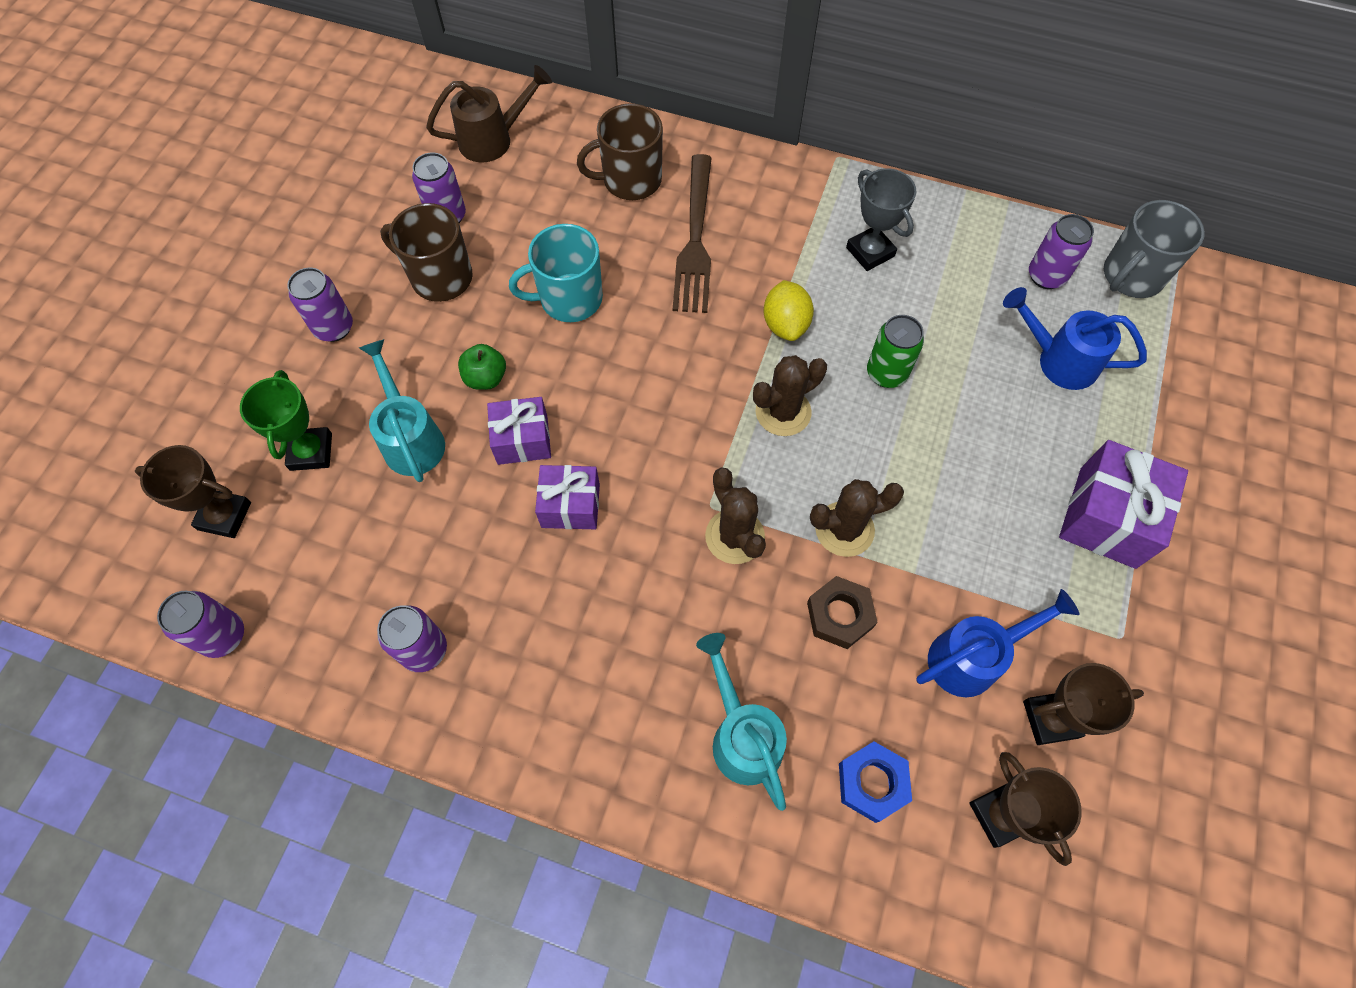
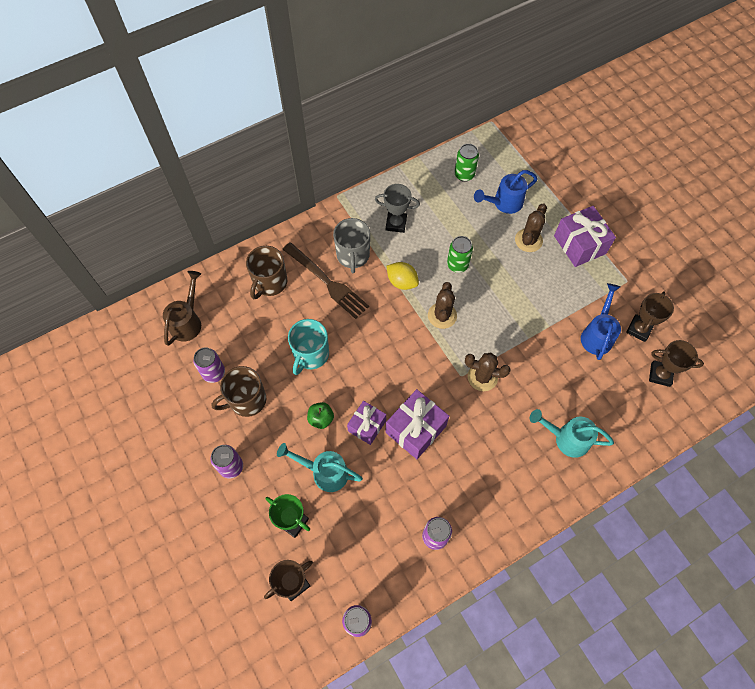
camera: 50 degrees left, 0 degrees up
purple gift [535,465,600,529] -> purple gift [385,389,449,459], size x1.55
brown nut [807,576,878,649] -> none
brown cactus [810,479,904,557] -> brown cactus moved to [515,203,547,252]
blue nut [839,741,912,823] -> none
purple can [1029,214,1094,289] -> green can [454,144,479,182]
grey mug [1104,200,1205,298] -> grey mug moved to [333,218,370,273]

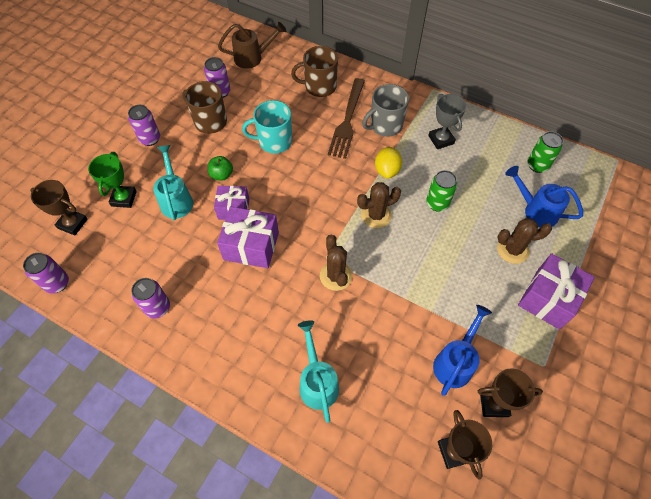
camera: 60 degrees right, 5 degrees down
blue watering can [581,283,621,360] -> blue watering can turned 45 degrees counterclockwise [433,305,492,396]

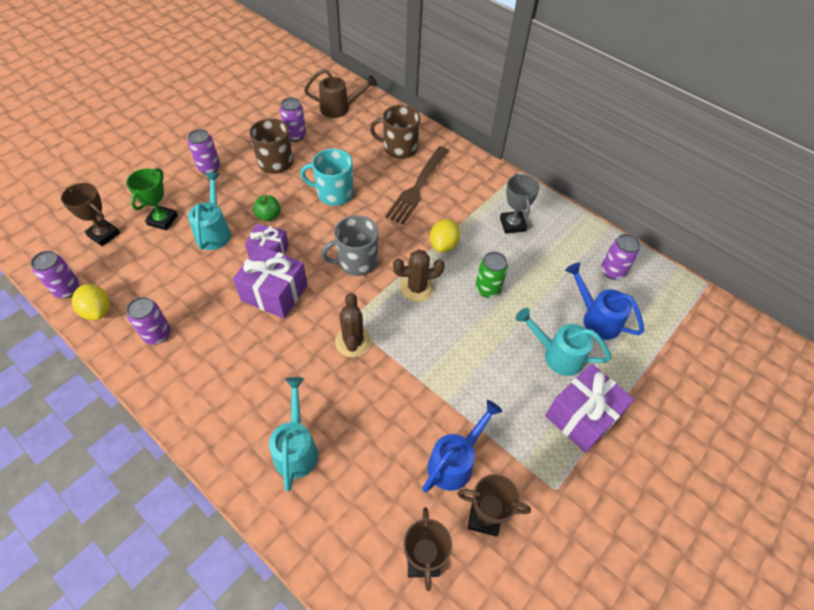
camera: 10 degrees right, 5 degrees down
grey mug [362,84,409,137] -> grey mug moved to [321,215,379,276]
brown cactus [497,218,552,264] -> turquoise watering can [516,308,611,376]
green can [528,131,563,173] -> purple can [601,234,640,280]
none -> yellow lemon [72,284,110,320]

